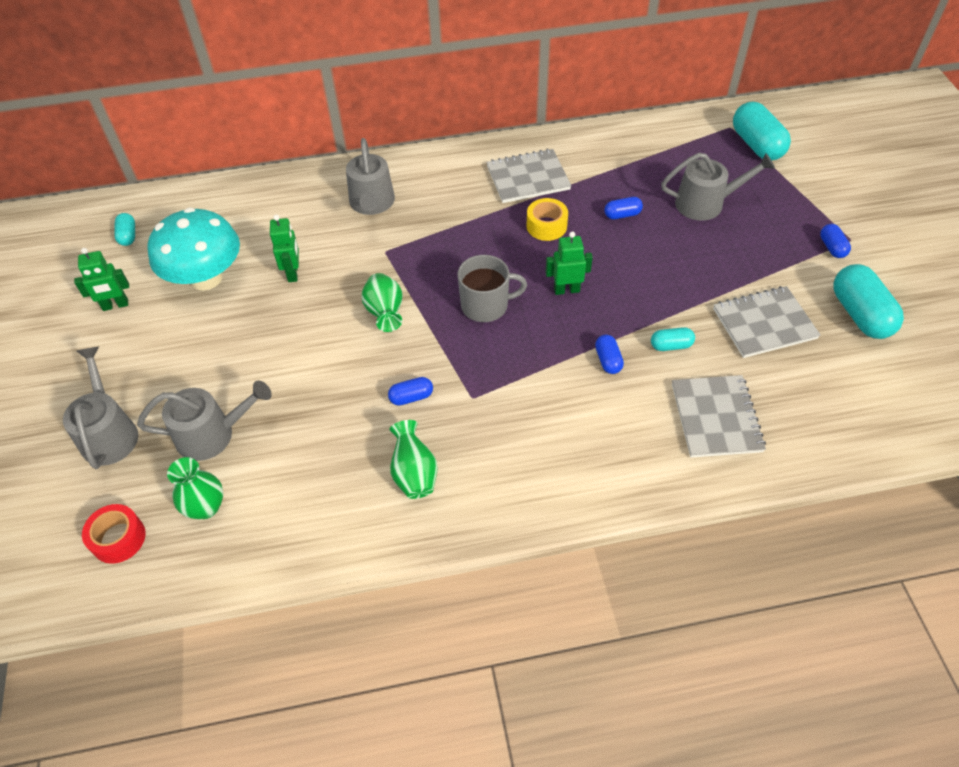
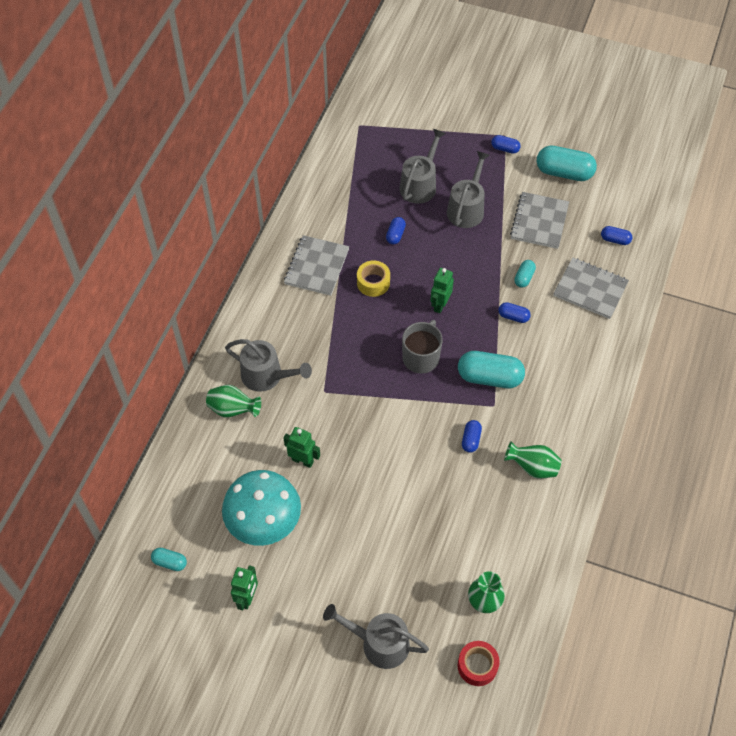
camera: 60 degrees left, 5 degrees up
grey watering can [137,381,272,461] -> grey watering can moved to [447,151,490,228]
green vase [362,273,402,332] -> green vase moved to [206,385,261,417]
turquoise capsule [733,102,791,161] -> turquoise capsule moved to [458,351,525,388]
none -> blue capsule [601,226,632,245]

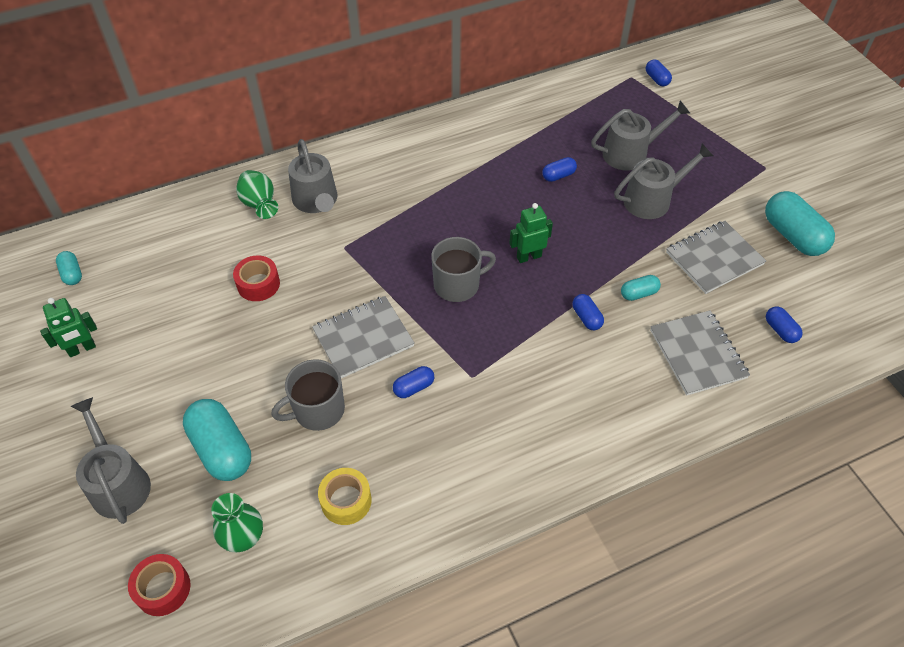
camera: 45 degrees right, 5 degrees down
turquoise mushroom [222,470,301,546] -> none
grey notebook [284,235,349,296] -> grey notebook moved to [312,296,415,378]
green robot [284,427,320,468] -> red tape [233,256,280,301]
yellow tape [357,261,390,297] -> yellow tape moved to [318,468,372,525]
turquoise capsule [458,351,525,388] -> turquoise capsule moved to [183,399,251,481]
blue capsule [491,135,521,154] -> blue capsule moved to [646,59,672,86]
green vase [504,441,562,479] -> none
none -> grey mug [271,359,345,431]

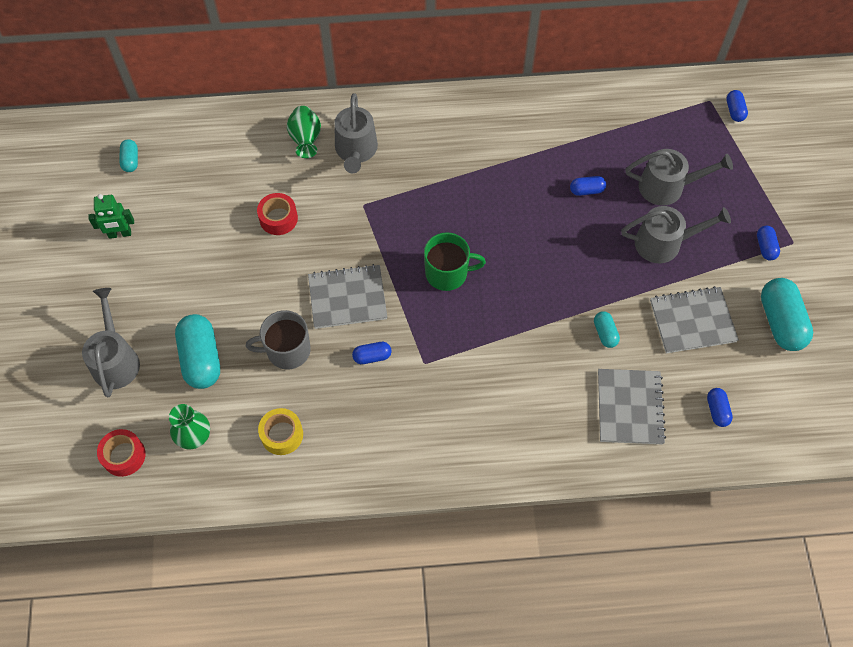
camera: 20 degrees right, 10 degrees up
grey mug [431,237,496,302] -> green mug [424,232,486,291]
green robot [509,203,553,263] -> none
blue capsule [572,294,604,330] -> blue capsule moved to [757,226,780,260]
turquoise capsule [621,275,661,301] -> turquoise capsule turned 75 degrees clockwise [594,311,620,348]

